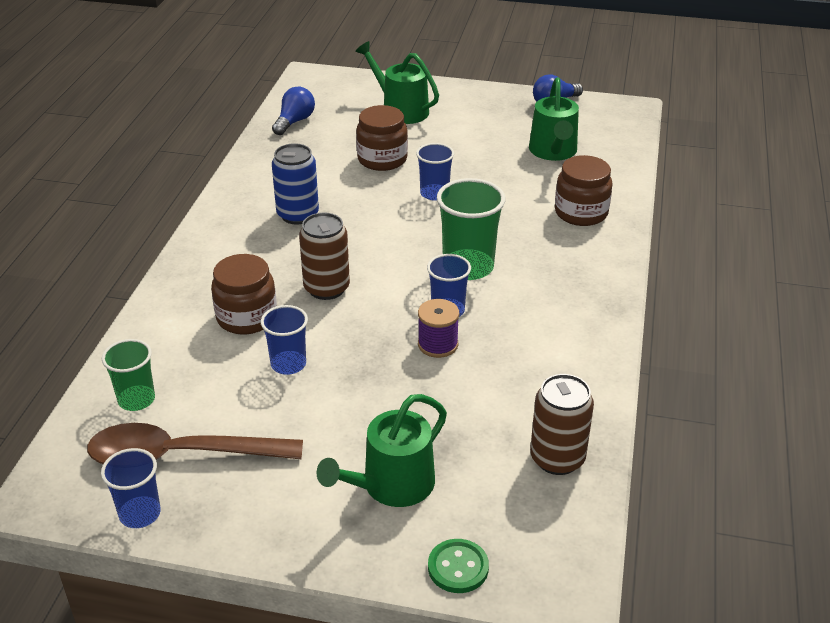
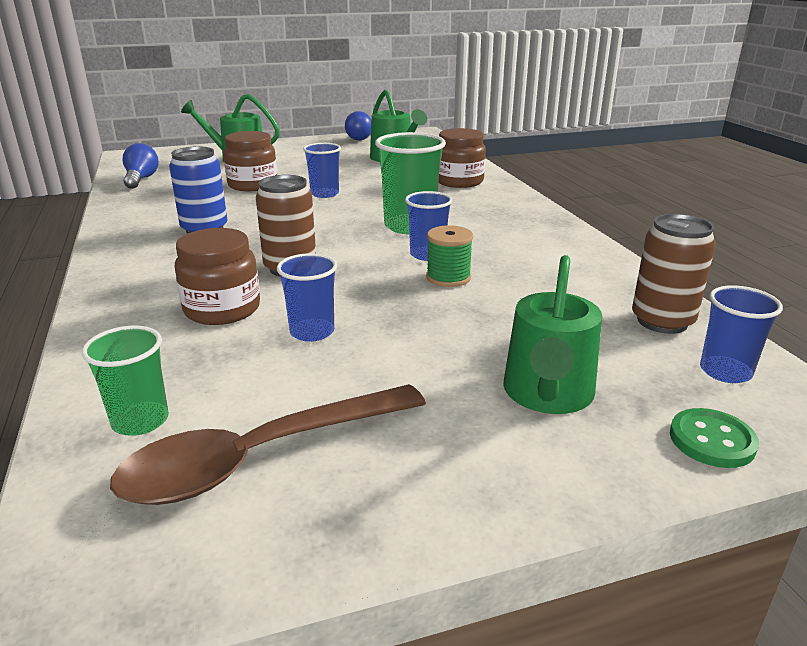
camera: 30 degrees left, 10 degrees down
blue cup [101,448,161,528] -> blue cup moved to [700,285,783,383]
purple spool [418,299,459,358] -> green spool [426,225,473,287]

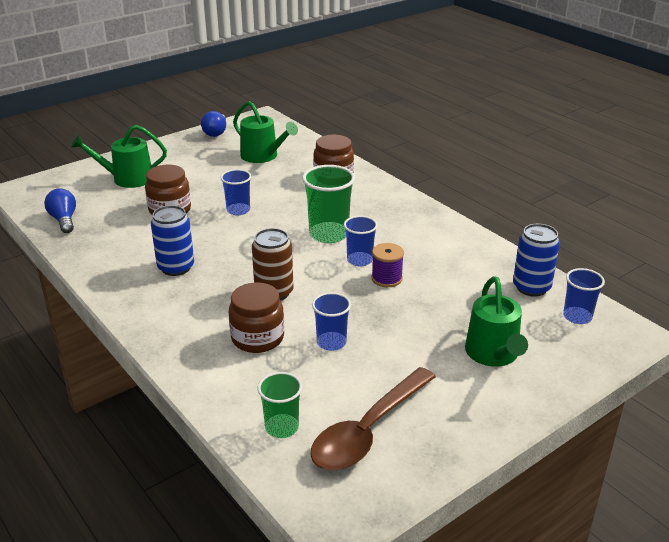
camera: 20 degrees left, 5 degrees up
green spool [426,225,473,287] -> purple spool [371,243,404,287]
brown can [632,214,716,334] -> blue can [513,224,560,297]
green button [670,408,759,468] -> none

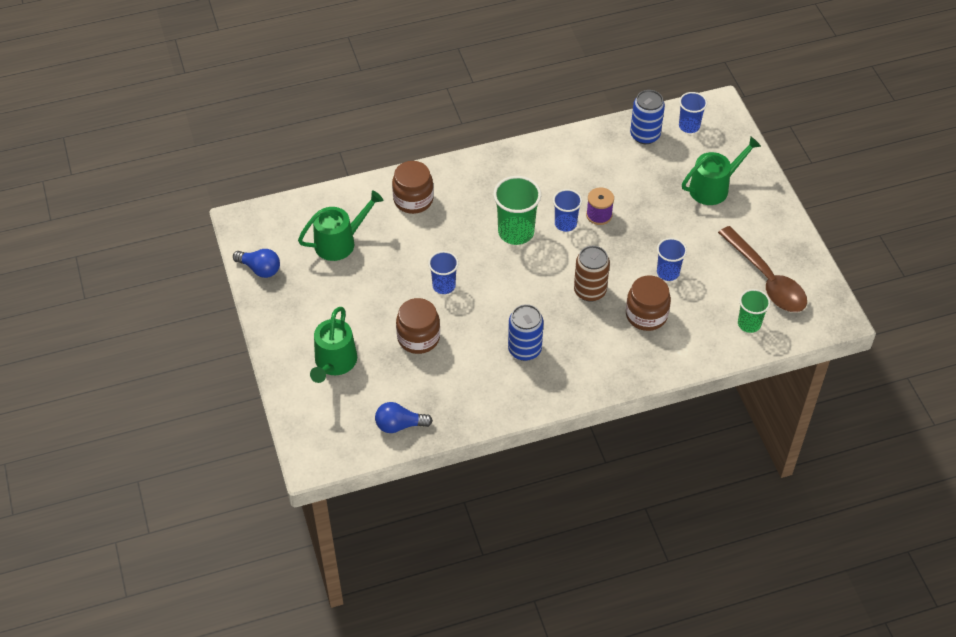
camera: 70 degrees left, 20 degrees up
green watering can [465,276,528,367] -> green watering can turned 45 degrees counterclockwise [682,136,761,205]

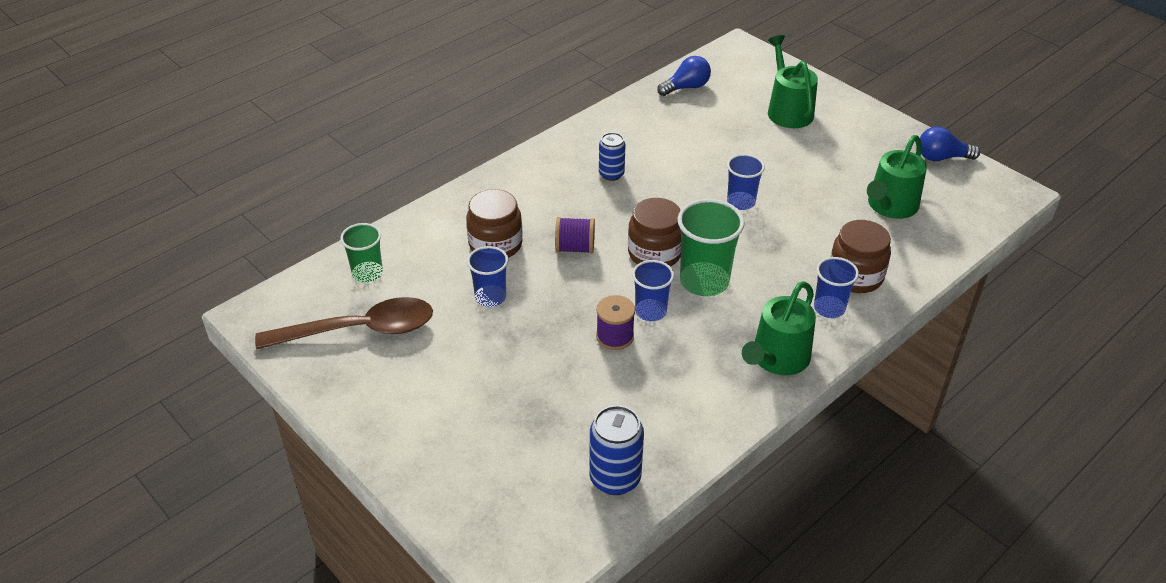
camera: 155 degrees right, 10 degrees down
brown jar [396,298,440,354] -> brown jar moved to [628,198,681,267]
blue can [508,304,544,361] -> blue can [599,132,626,181], size x0.66
brown can [574,246,610,302] -> purple spool [555,217,595,254]
blue cup [679,92,707,133] -> blue cup moved to [814,257,859,318]
green watering can [682,136,761,205] -> green watering can moved to [742,281,816,375]
brown spoon [718,226,807,312] -> brown spoon turned 135 degrees clockwise [255,297,433,349]

